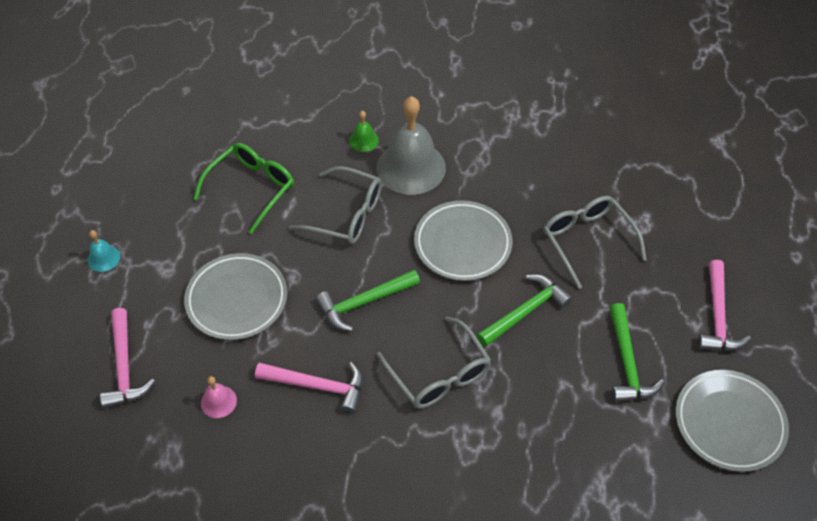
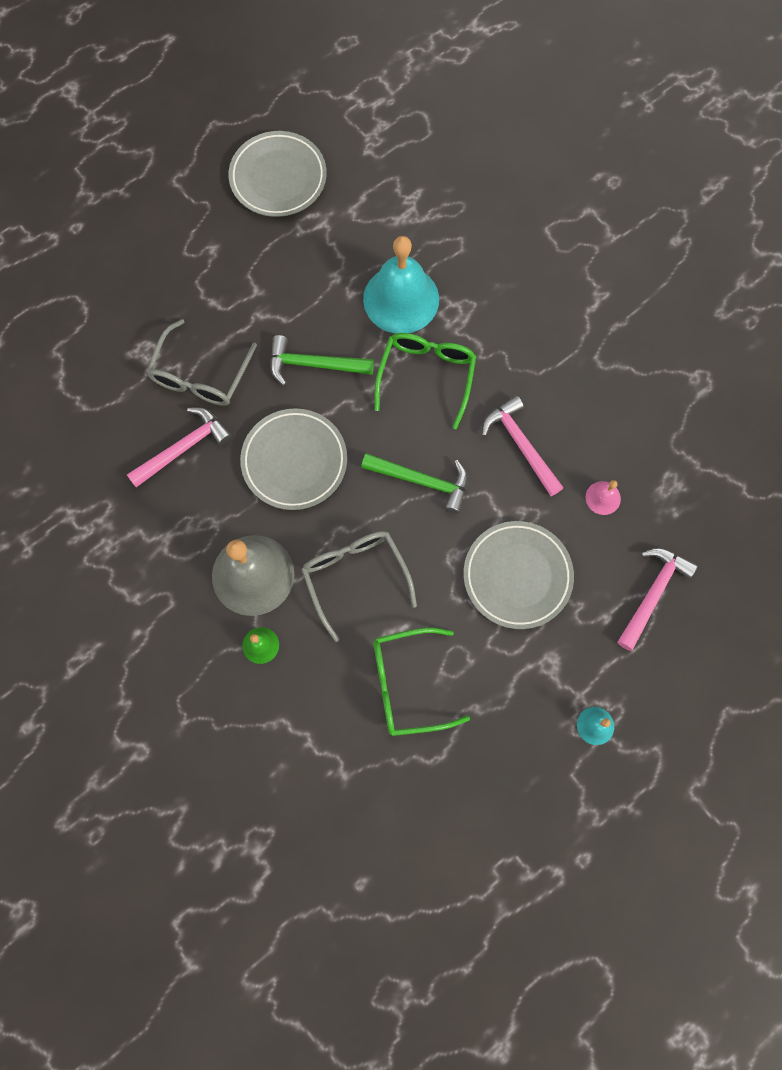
camera: 135 degrees left, 20 degrees up
grey glasses [377,316,491,409] -> green glasses [375,333,476,429]
green hammer [609,303,664,402] -> none
pink hammer [698,260,751,351] -> pink hammer moved to [127,407,232,487]
none -> turquoise bell [363,236,439,334]

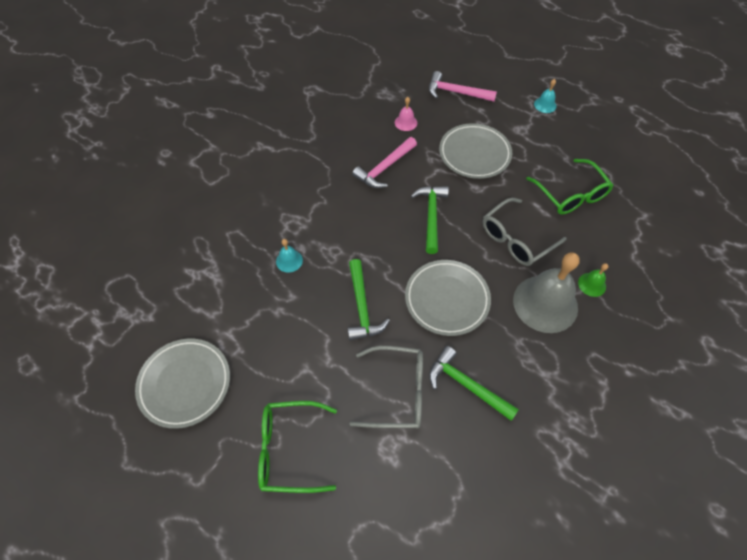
camera: 105 degrees left, 15 degrees down
pink hammer [127,407,232,487] -> green hammer [429,346,519,421]
turquoise bell [363,236,439,334] -> turquoise bell [276,239,303,273], size x0.44
green glasses [375,333,476,429] -> green glasses moved to [258,401,337,493]

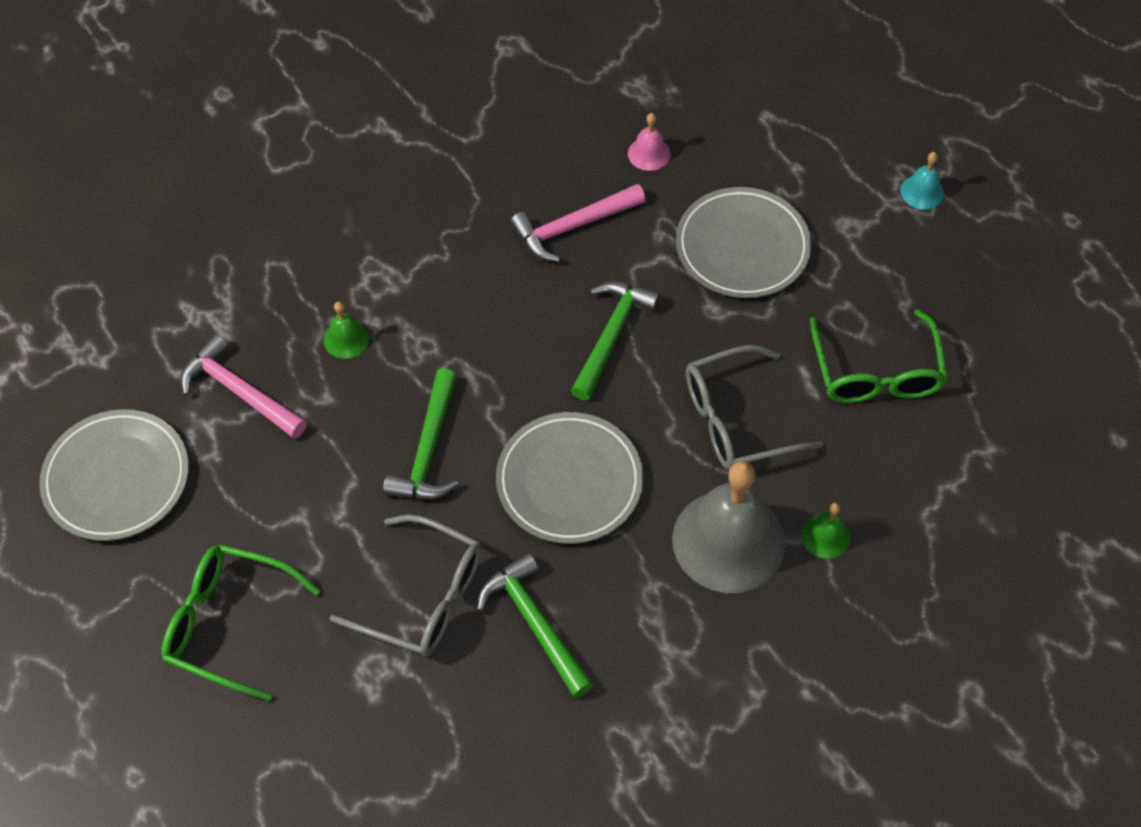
camera: 20 degrees right, 0 degrees up
turquoise bell [276,239,303,273] -> green bell [324,301,369,359]
pink hammer [429,71,497,102] -> pink hammer moved to [180,334,307,439]

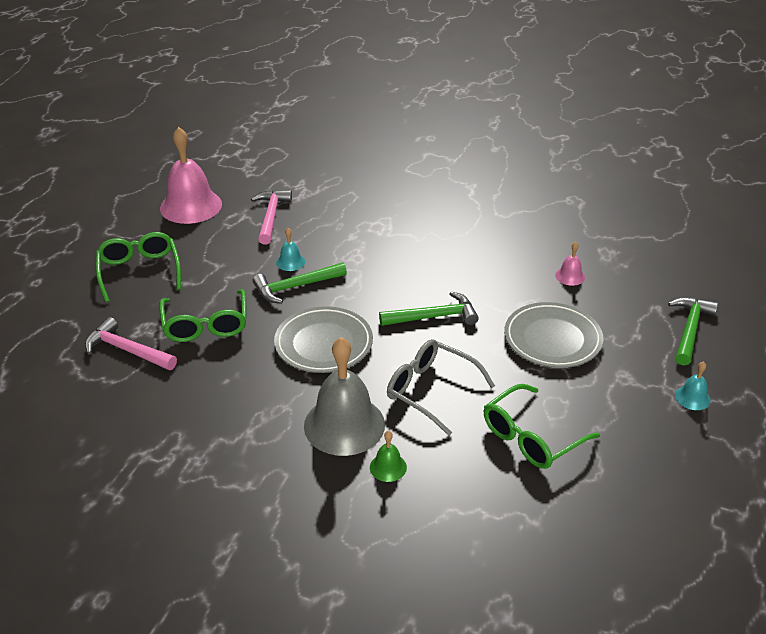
camera: 55 degrees right, 20 degrees down
grey plate [39,409,189,541] -> pink bell [160,127,222,224]
green bell [324,301,369,359] -> none
grey glasses [330,515,482,657] -> green glasses [159,289,247,342]
green hammer [477,552,594,698] -> green hammer moved to [668,297,718,365]
pink hammer [510,184,646,262] -> pink hammer moved to [85,317,177,370]
none -> turquoise bell [276,228,305,271]

